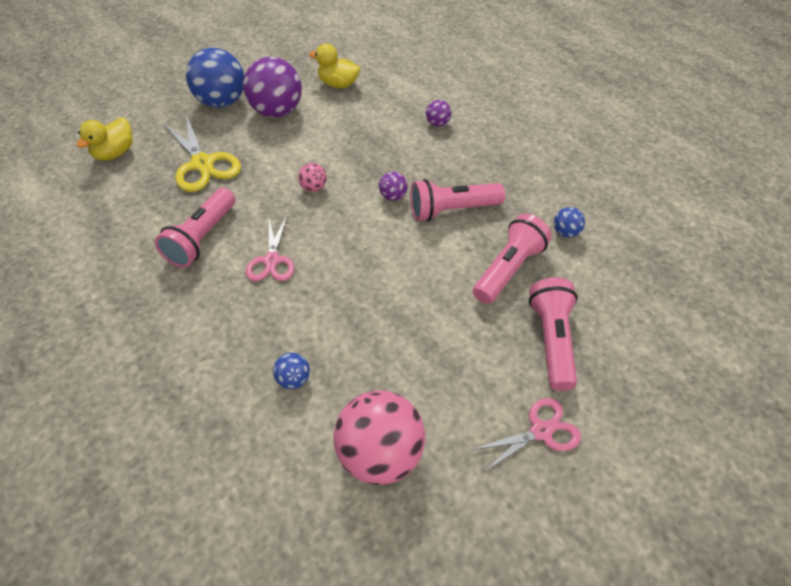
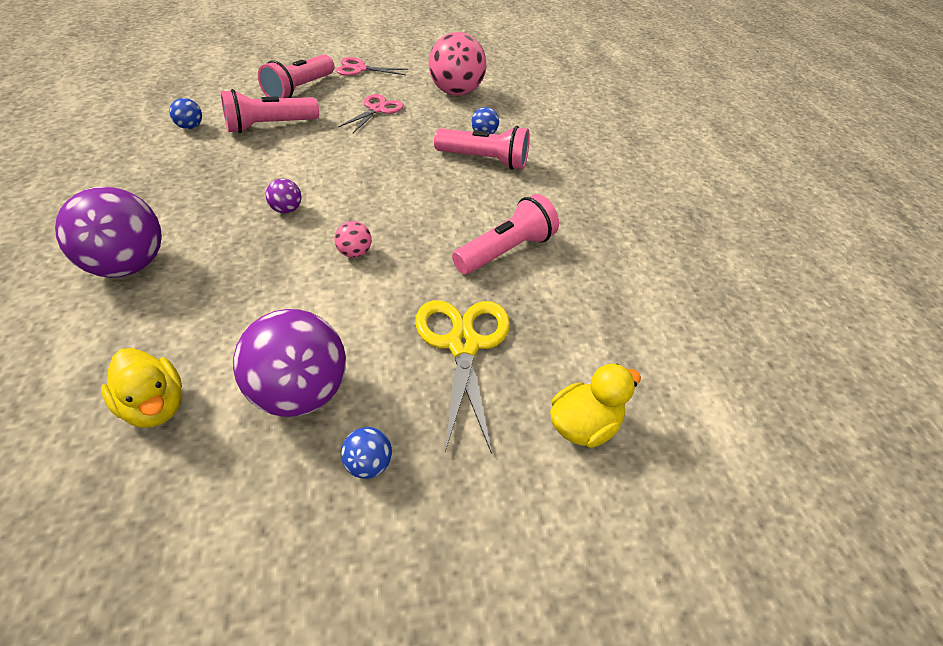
camera: 155 degrees left, 5 degrees down
blue ball [186,48,244,108] -> blue ball [341,427,392,479], size x0.45
pink scissors [246,216,294,281] -> pink scissors moved to [338,94,403,133]
pink flashlight [410,179,505,221] -> pink flashlight moved to [434,126,530,170]
purple ball [426,100,451,127] -> purple ball [55,187,162,278], size x2.24

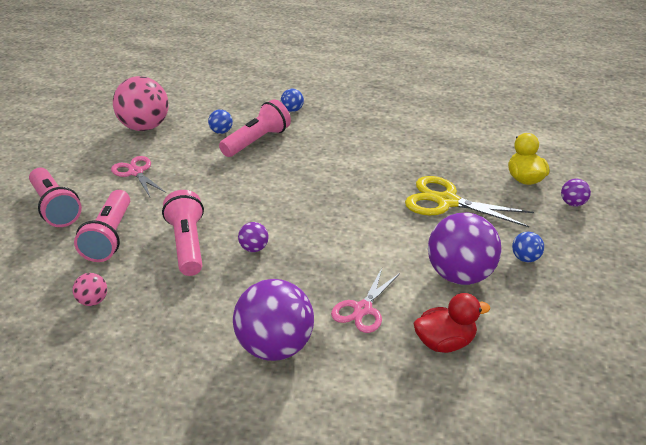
camera: 60 degrees left, 10 degrees down
yellow duck [101,348,182,428] -> red duck [414,293,490,353]
blue ball [169,98,202,129] -> blue ball moved to [281,89,304,112]
pink ball [334,221,372,258] -> pink ball moved to [72,273,107,306]
pink scissors [336,57,408,76] -> pink scissors moved to [331,268,400,333]
pink flashlight [452,194,559,274] -> pink flashlight moved to [162,190,204,276]
none -> purple ball [561,179,591,207]

